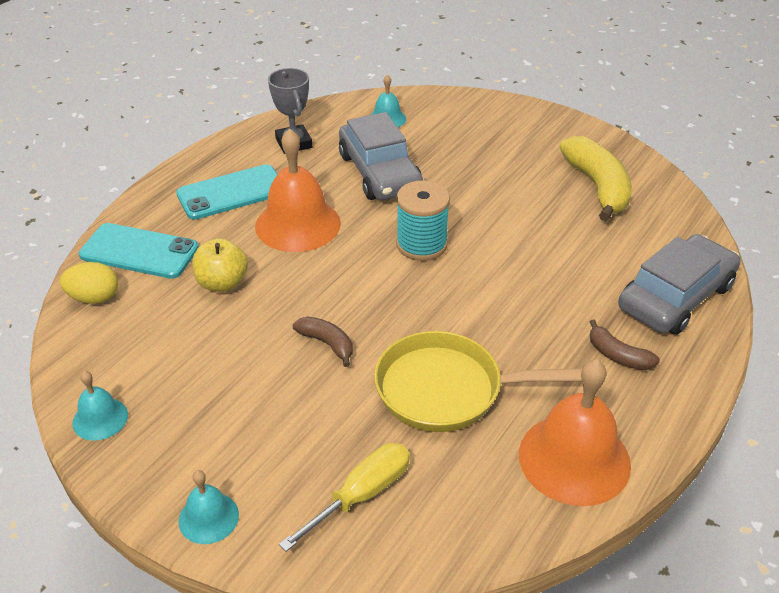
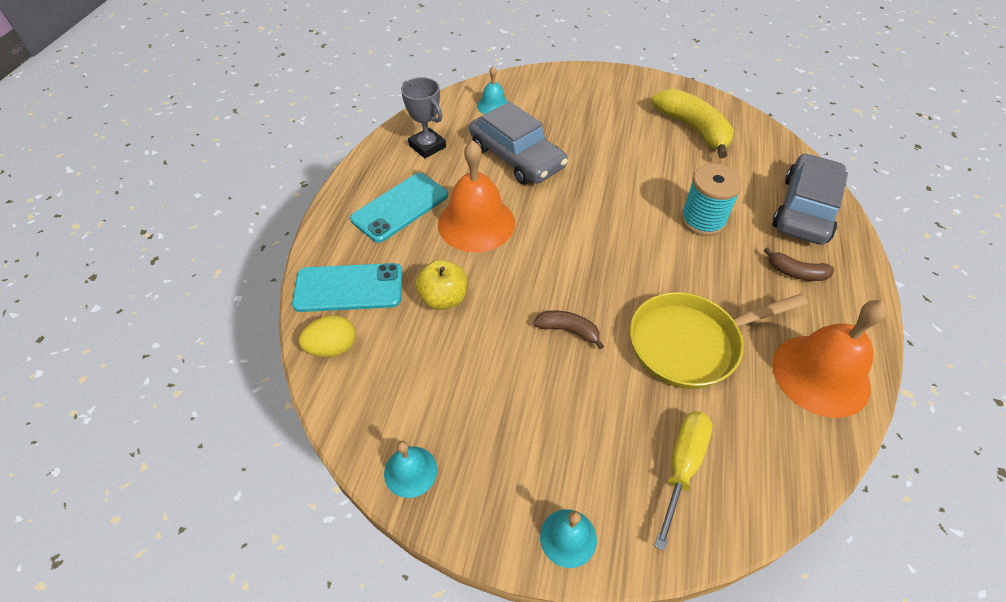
camera: 20 degrees left, 10 degrees up
turquoise spool [396,180,450,261] -> turquoise spool moved to [681,164,743,236]

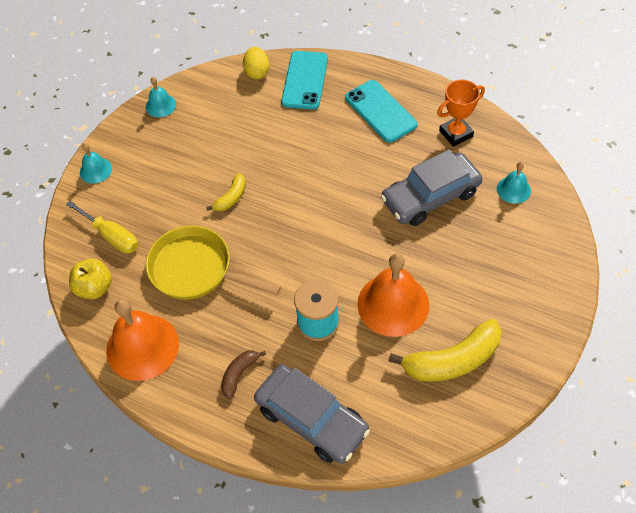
camera: 105 degrees right, 5 degrees up
grey trophy [401,77,446,158] -> orange trophy [437,80,485,147]
yellow apple [415,259,467,310] -> yellow apple moved to [69,259,112,299]
orange bell [438,140,515,253] -> orange bell moved to [357,253,429,337]
brown banana [534,311,604,349] -> yellow banana [206,173,246,211]
yellow pan [630,292,808,389] -> yellow pan turned 60 degrees counterclockwise [146,225,281,300]

